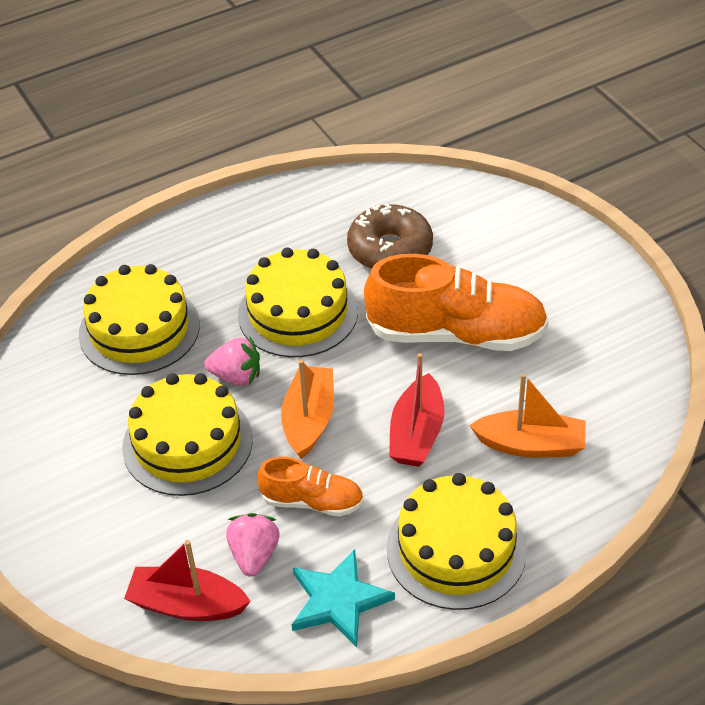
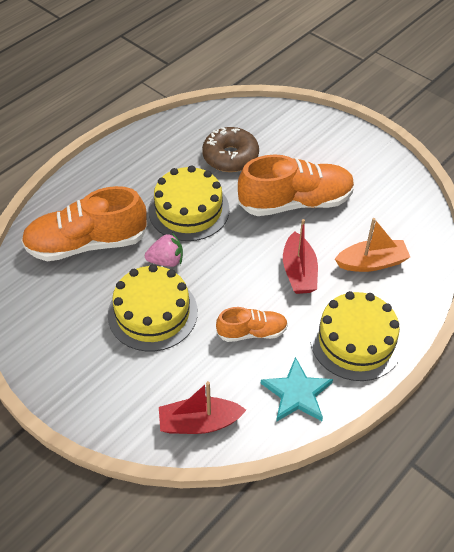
camera: 20 degrees left, 5 degrees up
yellow cake [79,264,200,375] -> orange shoe [21,186,147,261]
pink strawberry [226,513,280,577] -> none
orange boat [281,360,334,459] -> none

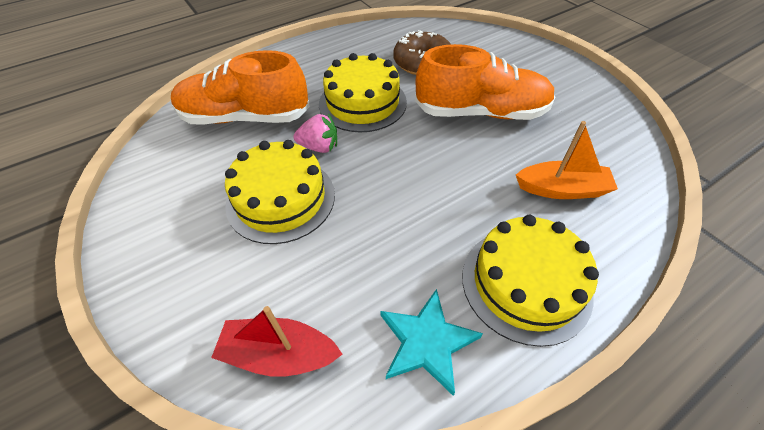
camera: 15 degrees right, 0 degrees up
orange shoe [216,307,288,342] -> none
red boat [283,219,318,294] -> none

